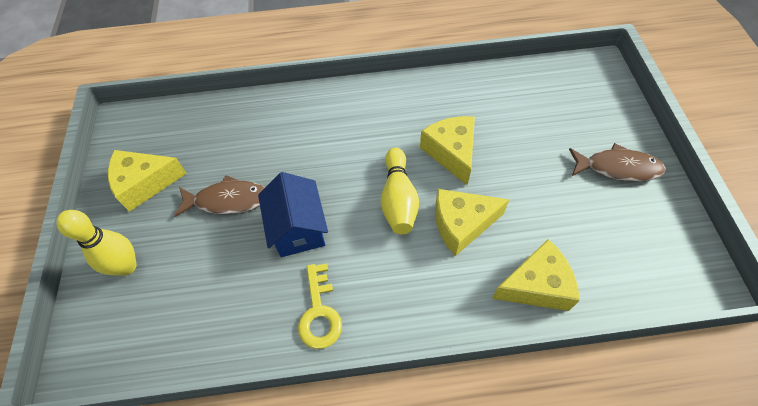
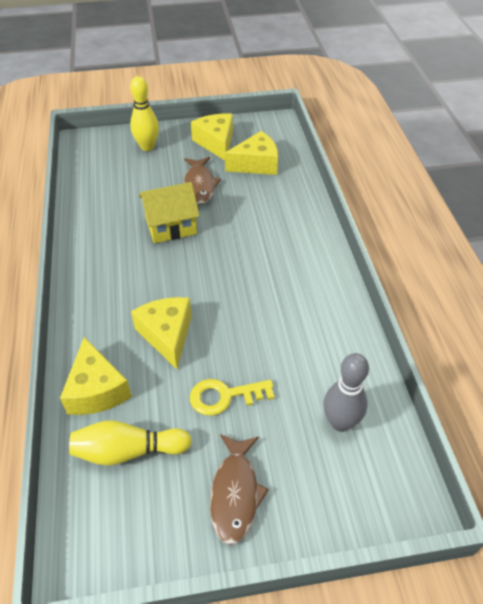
camera: 85 degrees right, 10 degrees down
blue house [258,172,328,257] -> yellow house [139,182,200,243]
yellow key [298,263,342,349] -> yellow key moved to [190,379,274,416]
yellow bowling pin [381,148,419,234] -> yellow bowling pin moved to [69,420,192,466]
yellow cheese [420,116,475,185] -> yellow cheese moved to [225,131,278,175]
none -> grey bowling pin [323,353,369,432]

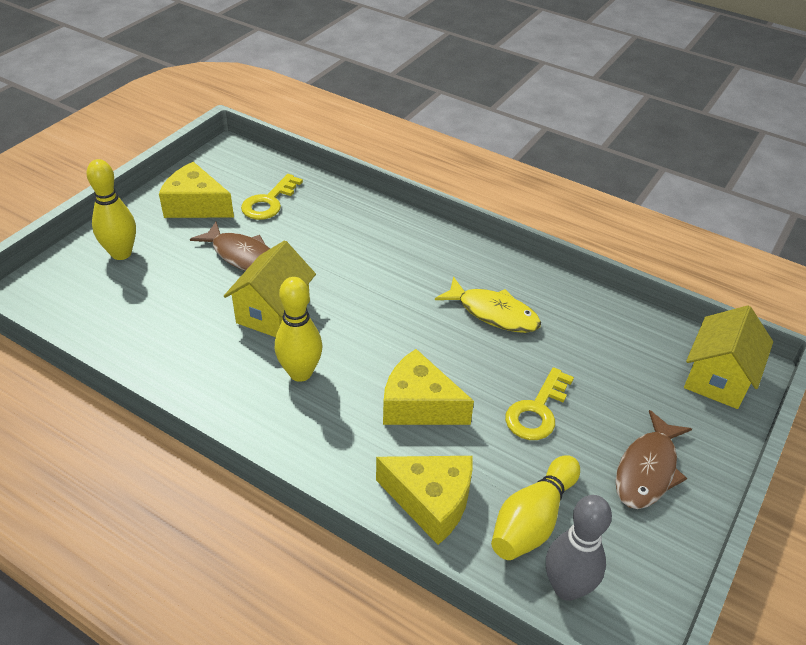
camera: 50 degrees left, 5 degrees down
brown fish [210,434,269,545] -> brown fish turned 75 degrees clockwise [615,410,692,509]
yellow cheese [225,131,278,175] -> yellow key [241,174,303,220]
grey bowling pin [323,353,369,432] -> grey bowling pin moved to [546,495,612,601]
none -> yellow bowling pin [275,277,322,382]
none -> yellow fish [435,277,541,333]
none -> yellow house [684,305,773,409]

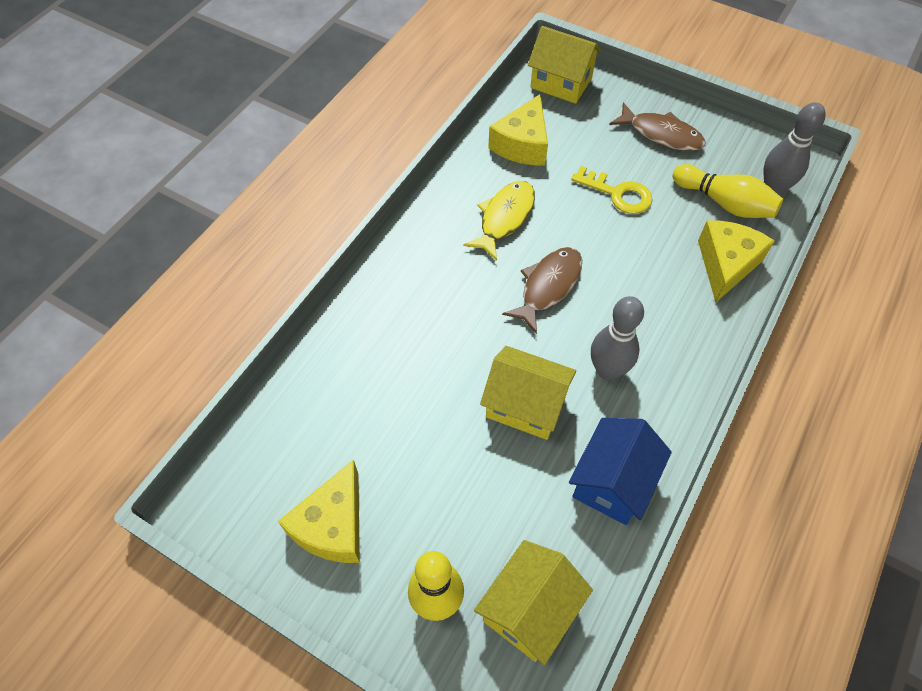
camera: 90 degrees left, 15 degrees up
brown fish [190,222,270,271] -> brown fish moved to [502,247,582,334]
yellow key [241,174,303,220] -> none
yellow bowling pin [275,277,322,382] -> grey bowling pin [591,296,644,380]
yellow cheese [383,349,474,425] -> yellow cheese moved to [488,94,548,166]
none -> yellow house [474,540,593,665]
none -> blue house [569,418,672,525]

